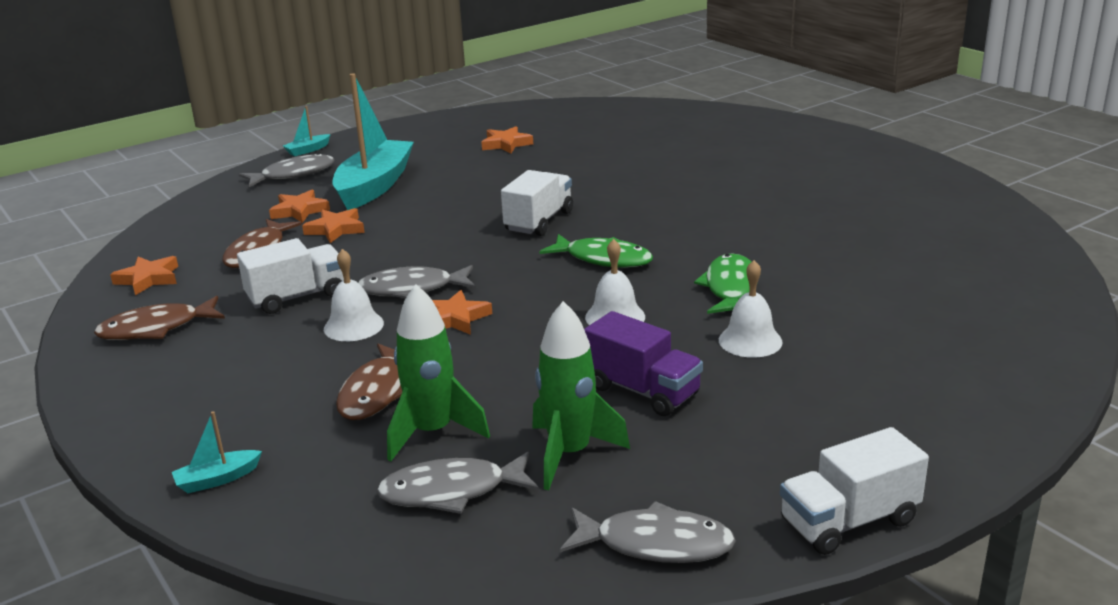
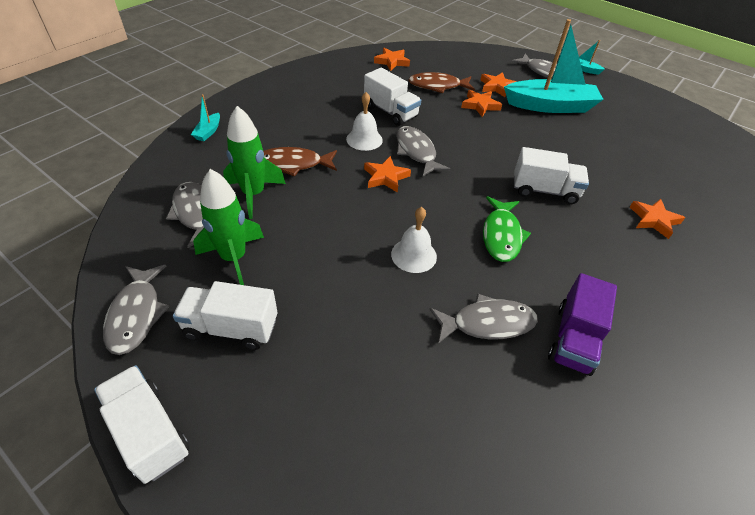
camera: 70 degrees right, 20 degrees up
brown fish [94,296,225,340] -> none
turquoise boat [172,411,262,493] -> turquoise boat turned 120 degrees counterclockwise [191,94,220,141]
orange star [481,126,533,154] -> orange star moved to [630,199,685,239]
purple truck [584,311,703,416] -> purple truck moved to [548,273,617,376]
green fish [694,253,751,314] -> grey fish [430,294,538,344]
white bell [719,260,783,358] -> none
none -> white truck [173,281,278,350]

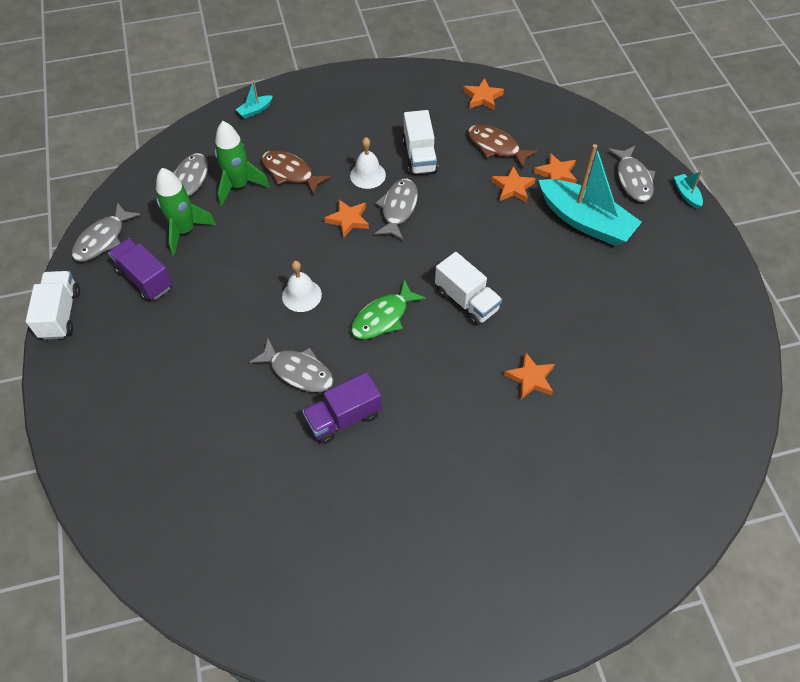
camera: 40 degrees right, 10 degrees up
white truck [173,281,278,350] -> purple truck [108,238,173,301]

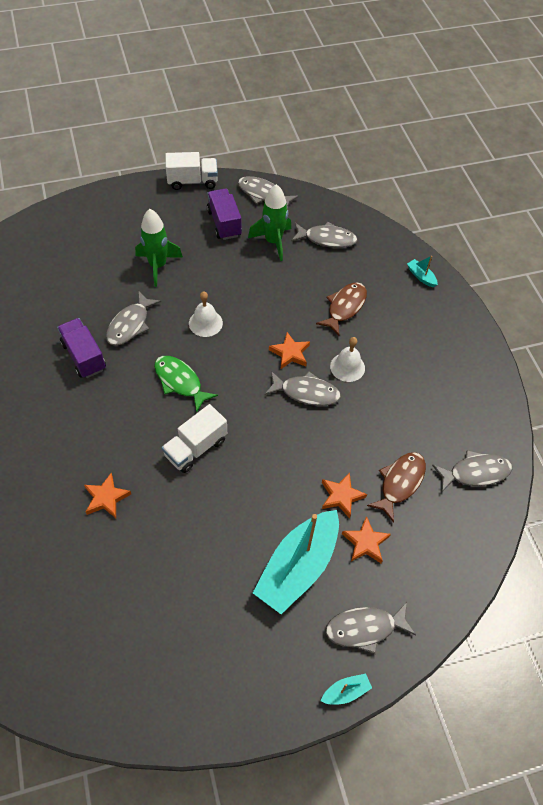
camera: 85 degrees right, 0 degrees up
purple truck [108,238,173,301] -> purple truck turned 60 degrees counterclockwise [207,189,242,240]
green rocket [215,121,269,206] -> green rocket moved to [135,209,183,287]
white truck [402,110,438,175] -> none
orange star [463,78,504,110] -> grey fish [432,450,512,492]

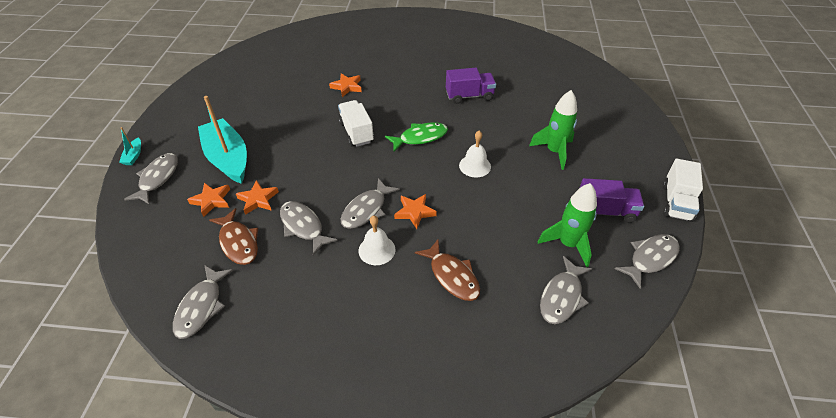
camera: 115 degrees right, 10 degrees down
grey fish [106,292,161,346] -> grey fish moved to [280,201,338,256]
turquoise boat [407,256,438,287] -> none

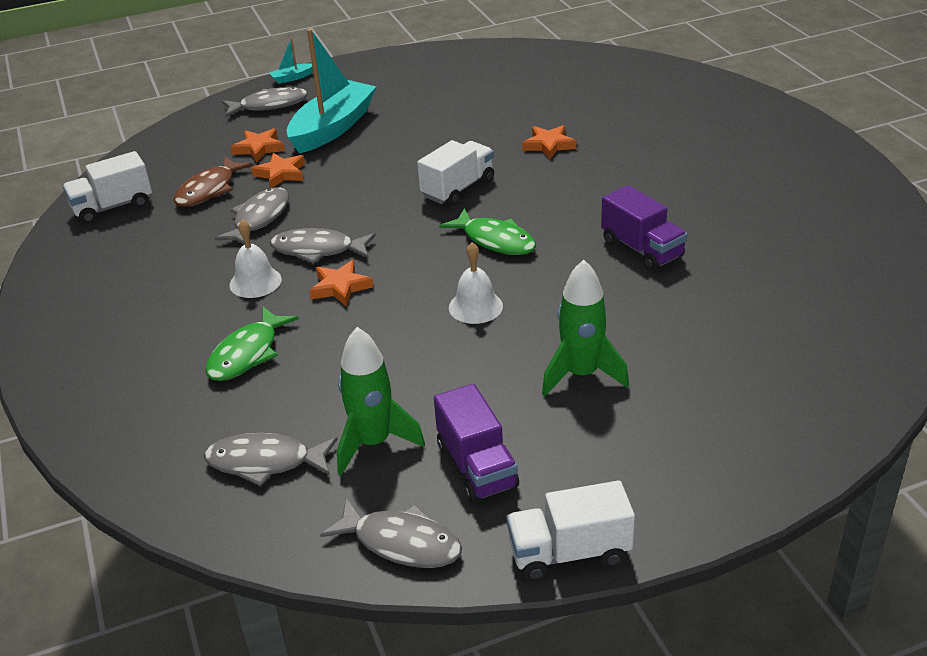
camera: 65 degrees right, 10 degrees down
grey fish [173,265,233,339] -> white truck [63,151,152,224]
brown fish [415,240,480,301] -> green fish [205,307,299,381]

